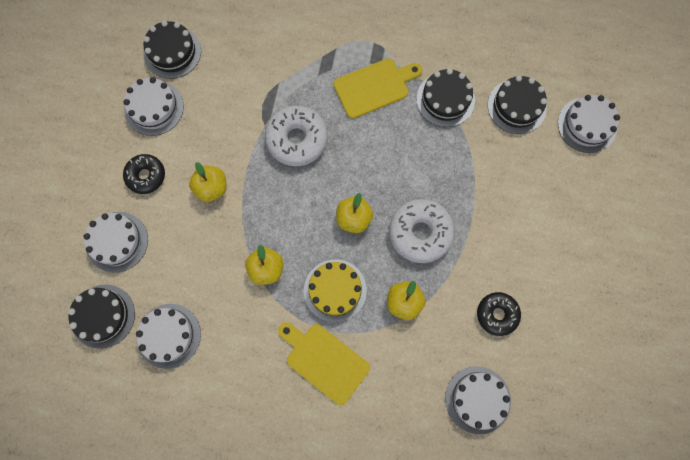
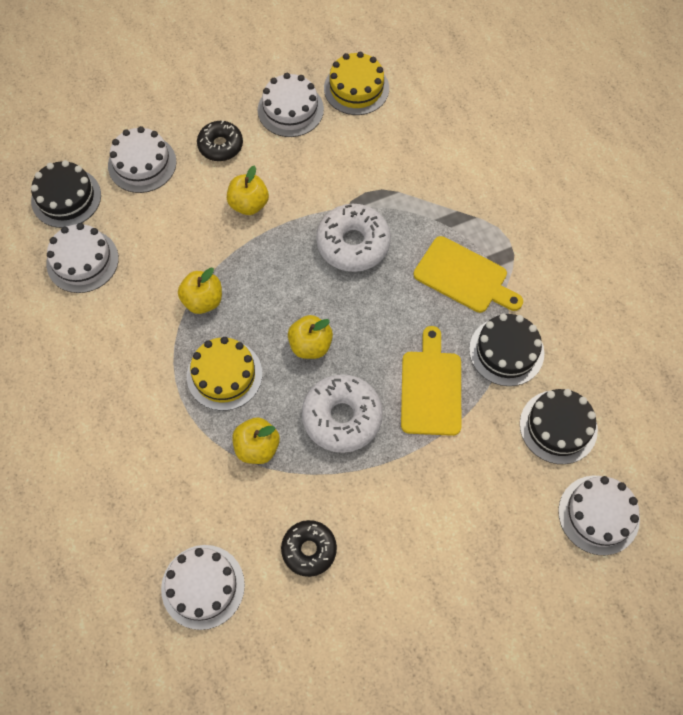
camera: 55 degrees right, 10 degrees down
black cake [143,21,201,79] -> yellow cake [324,52,389,115]
yellow cutting board [278,322,370,405] -> yellow cutting board moved to [401,326,461,436]

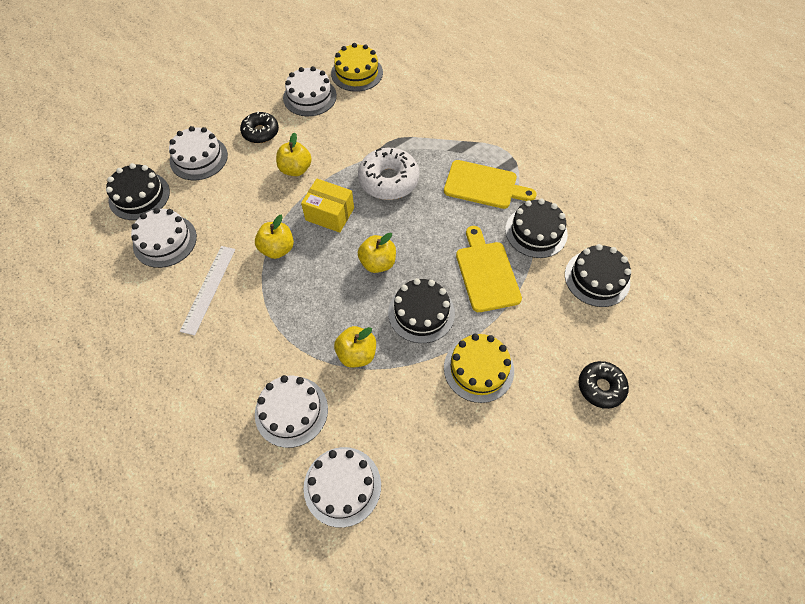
camera: 15 degrees left, 5 degrees down
yellow cake [187,337,262,411] -> yellow cake moved to [444,334,514,403]
black donut [281,520,337,577] -> black donut moved to [578,361,629,409]
white donut [302,374,383,453] -> black cake [388,278,455,343]
white cake [558,476,640,555] -> white cake moved to [255,375,328,448]
none -> white ruler [180,246,236,336]
none -> yellow box [301,179,354,233]

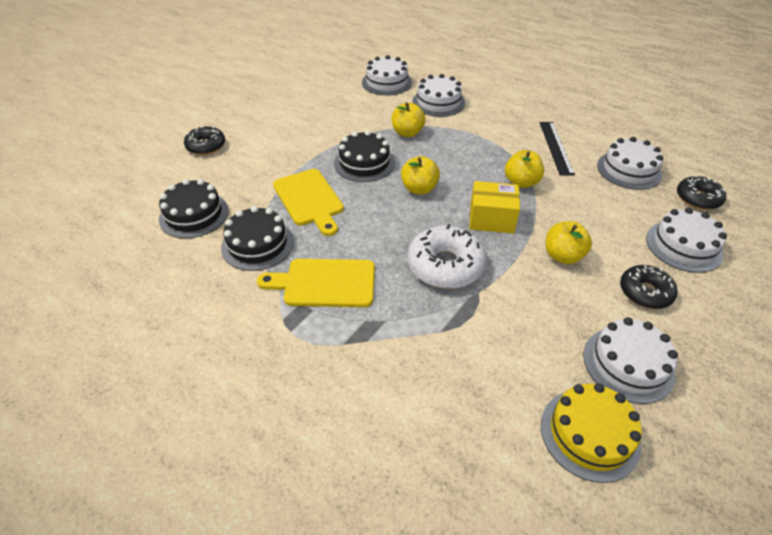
camera: 165 degrees right, 15 degrees down
black cake [106,163,170,220] -> black donut [677,175,726,210]
white ruler [180,246,236,336] -> black ruler [540,122,575,176]
yellow cake [444,334,514,403] -> none

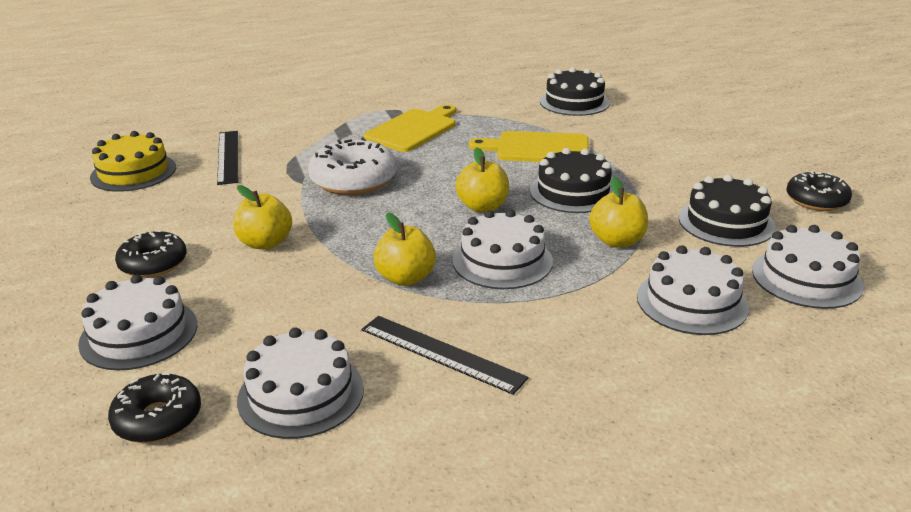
camera: 125 degrees right, 15 degrees down
black donut [184,126,225,155] -> black donut moved to [786,171,852,211]
black cake [221,206,294,271] -> black cake moved to [679,175,776,247]
yellow box [469,181,520,234] -> none
white cake [583,317,678,404] -> white cake moved to [453,210,553,289]
none -> black ruler [217,131,238,185]

